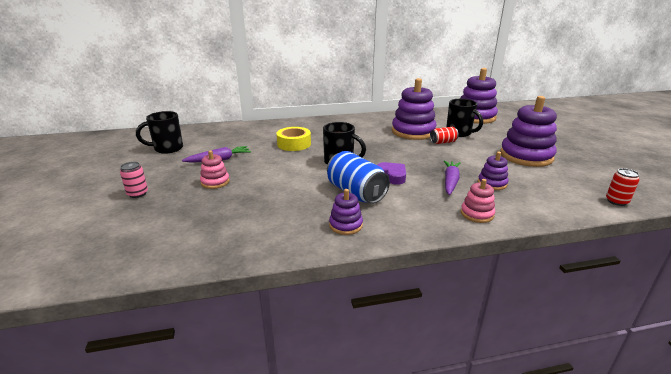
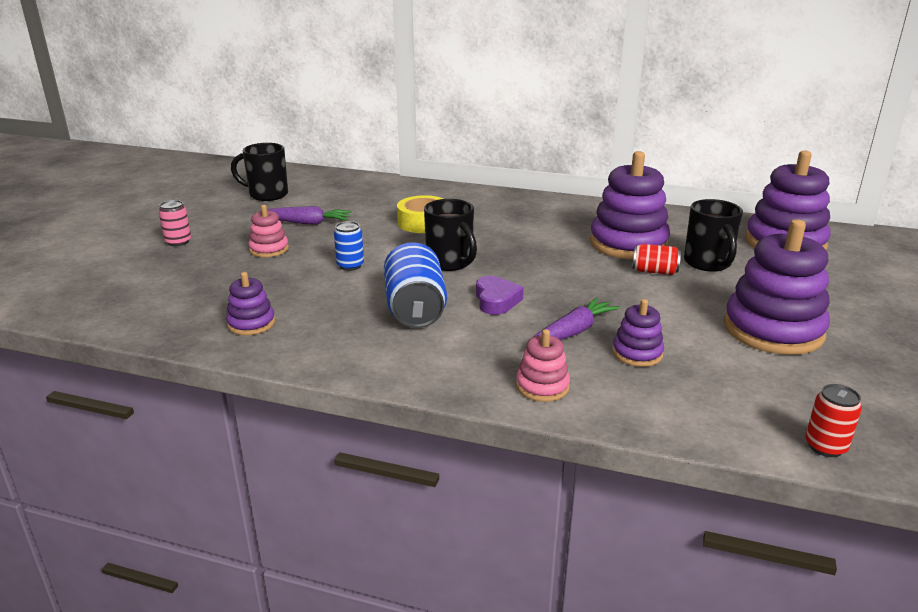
camera: 30 degrees right, 0 degrees up
purple stacking toy [329,189,363,235] -> purple stacking toy moved to [226,272,275,335]
none -> blue can [334,221,364,271]

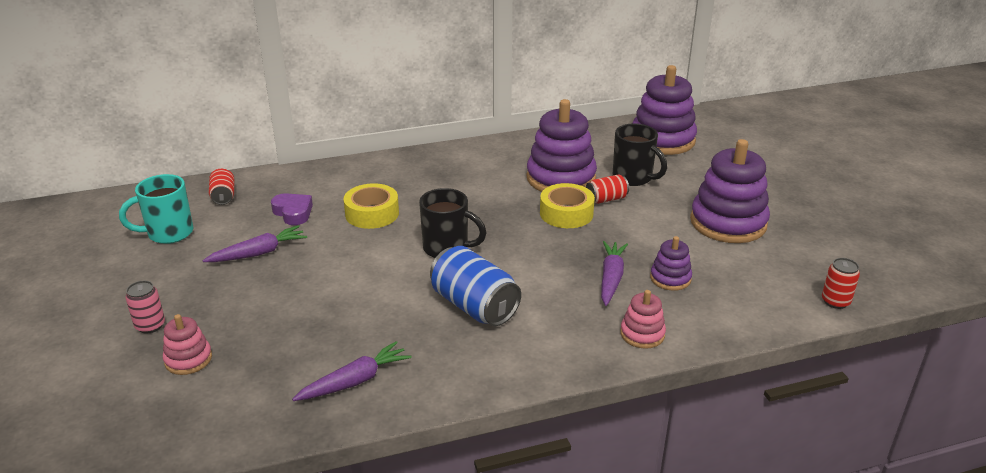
camera: 35 degrees left, 5 degrees up
purple stacking toy [226,272,275,335] -> purple carrot [292,341,412,401]
black mug [231,143,288,201] -> turquoise mug [119,174,193,244]
pink stacking toy [248,205,289,257] -> pink stacking toy moved to [163,314,212,375]
blue can [334,221,364,271] -> none
purple heart [476,276,524,315] -> purple heart moved to [271,193,313,225]
none -> red can [209,169,234,205]
none -> yellow tape [540,183,595,228]

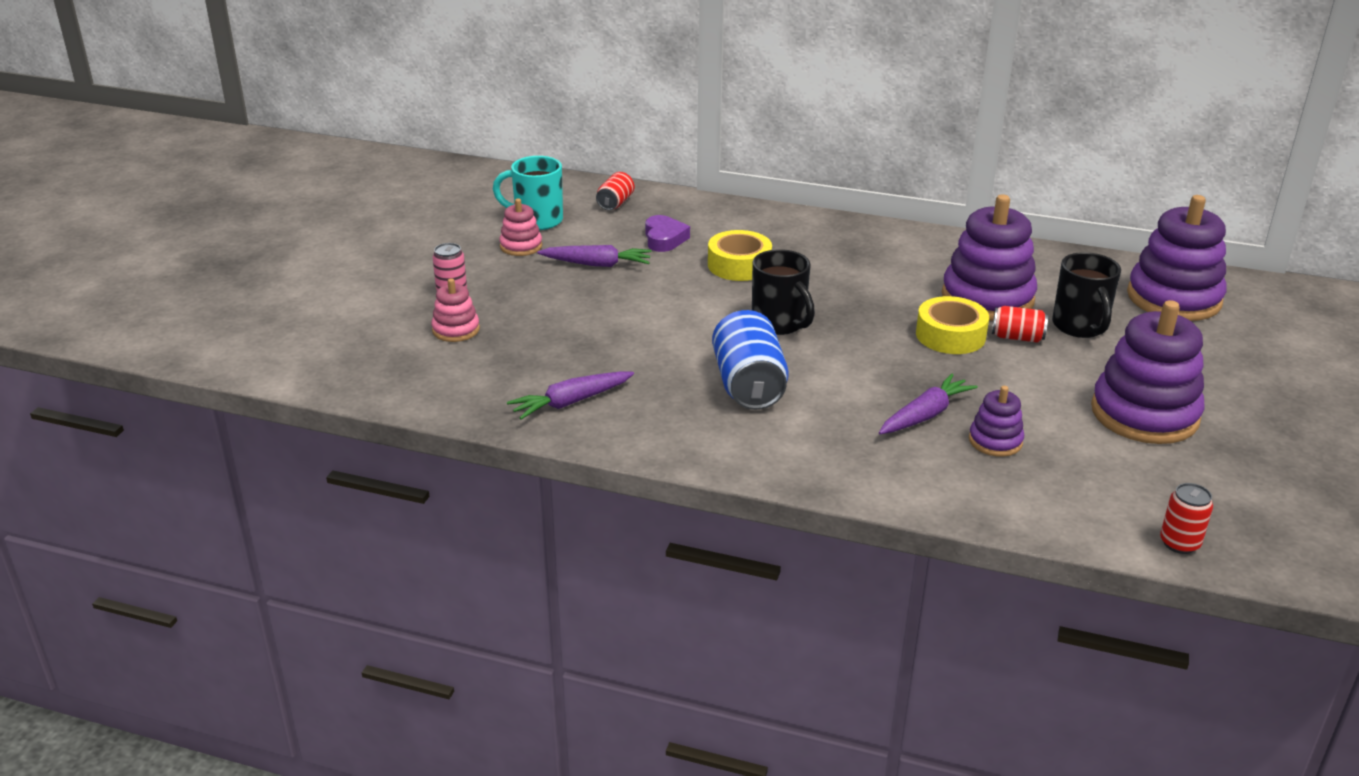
camera: 35 degrees right, 0 degrees up
purple carrot [292,341,412,401] -> purple carrot turned 150 degrees clockwise [507,371,634,420]
pink stacking toy [620,290,666,349] -> pink stacking toy moved to [499,199,542,256]

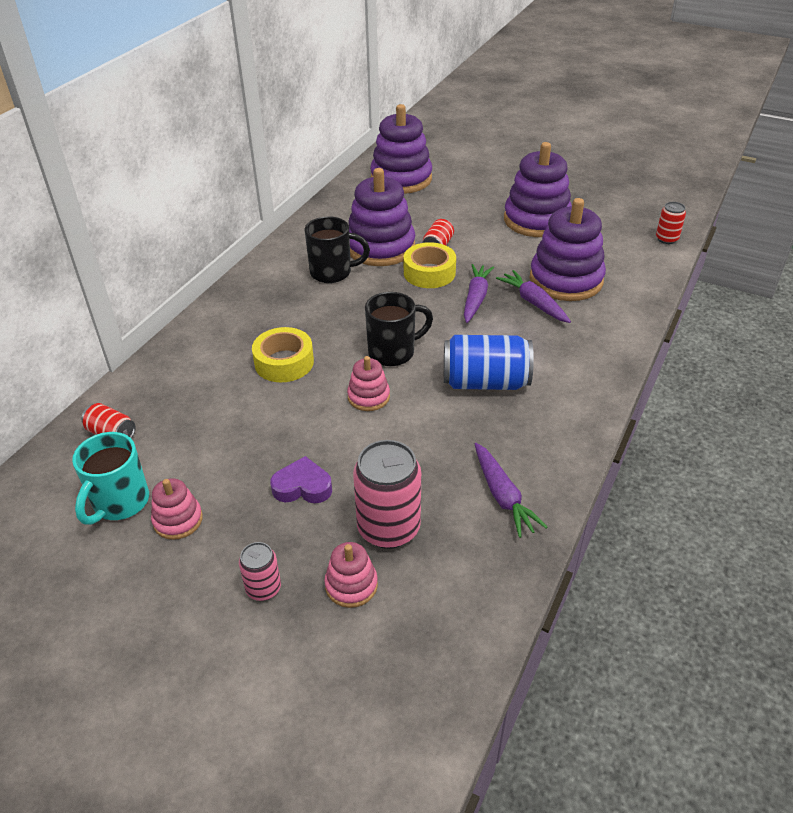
camera: 80 degrees left, 10 degrees up
purple carrot [537,245,652,267] -> purple carrot moved to [464,264,494,323]
purple heart [645,215,690,252] -> purple heart moved to [270,456,332,503]
purple stacking toy [969,386,1024,457] -> purple stacking toy [530,198,606,301], size x2.03
black mug [1052,252,1121,338] -> black mug moved to [305,216,370,283]
none -> pink stacking toy [347,356,390,411]
none -> pink can [353,440,421,549]

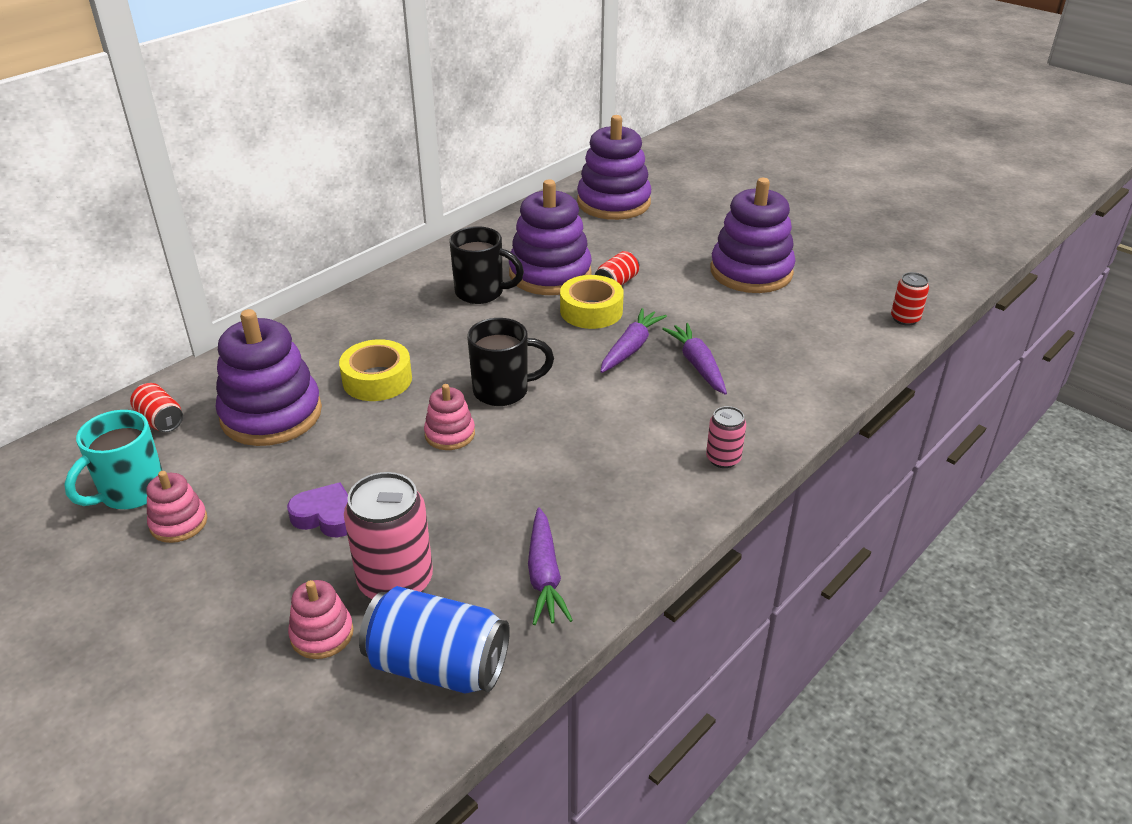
camera: 15 degrees right, 5 degrees down
pink can [239,542,281,601] -> pink can moved to [706,406,746,468]
blue can [444,335,534,390] -> blue can moved to [359,586,510,693]
purple stacking toy [530,198,606,301] -> purple stacking toy moved to [216,309,322,446]

